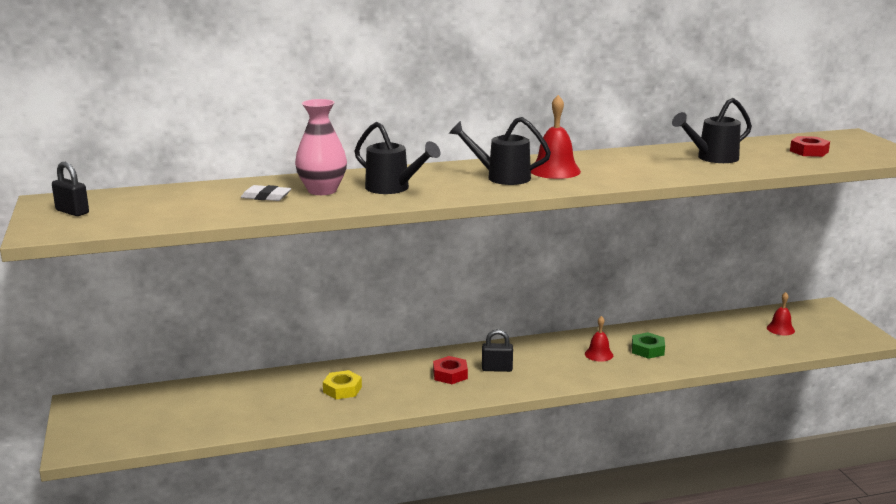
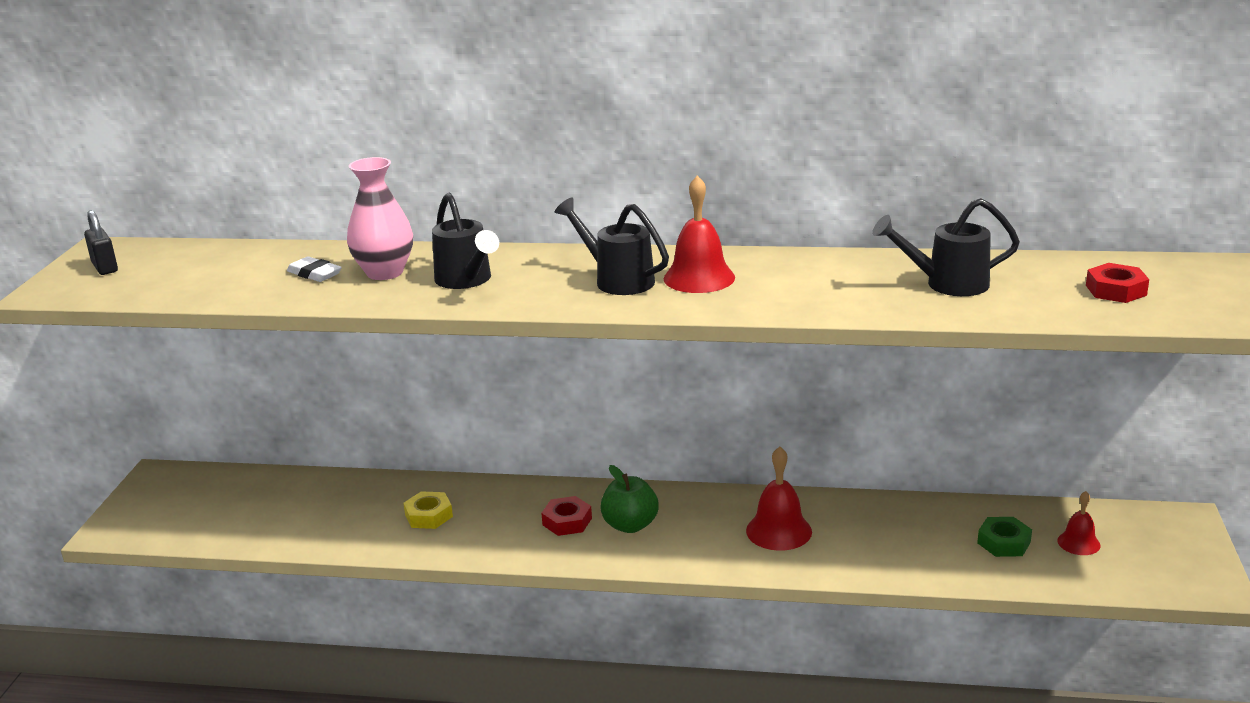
camera: 25 degrees right, 5 degrees up
black padlock [482,329,513,372] -> green apple [600,465,659,533]
red bell [585,316,613,362] -> red bell [746,446,812,551], size x1.65
green nut [632,332,665,359] -> green nut moved to [977,517,1032,557]

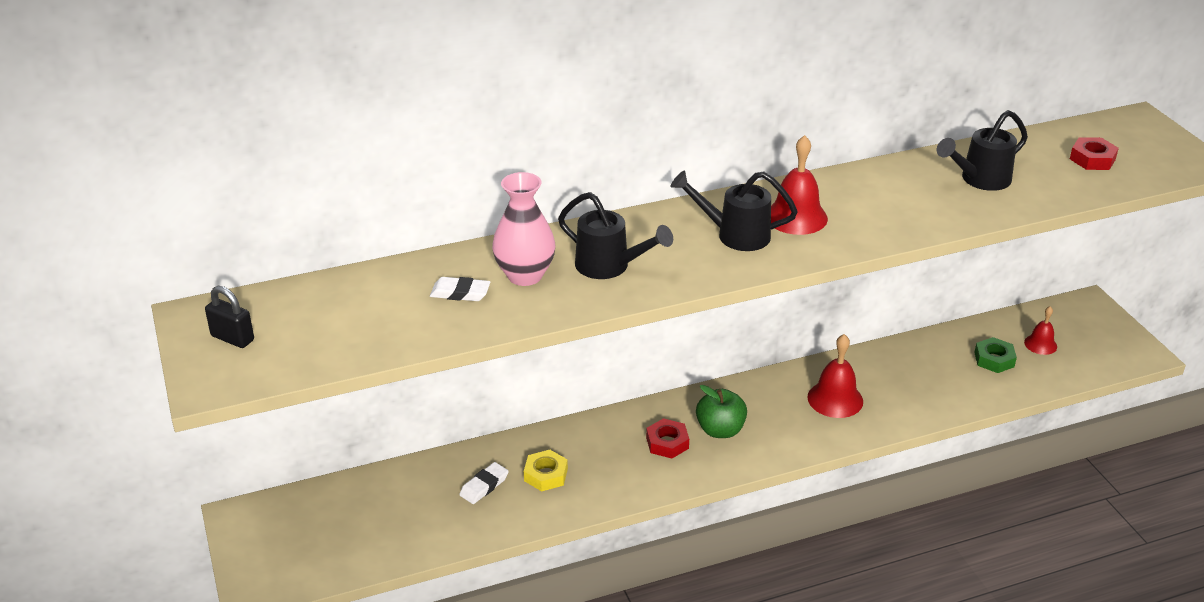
camera: 30 degrees left, 10 degrees up
none -> white eraser [459,462,509,504]

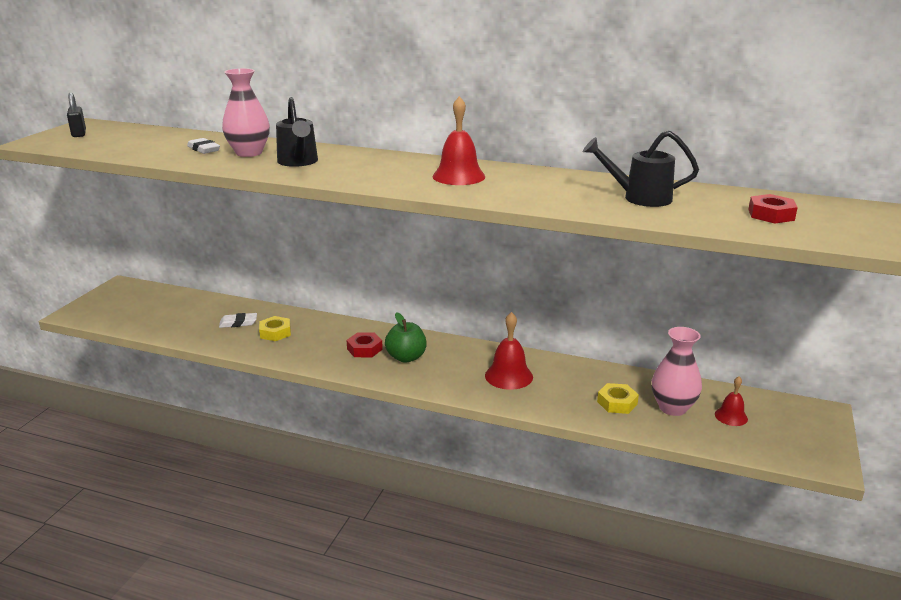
camera: 40 degrees right, 10 degrees down
black watering can [670,171,798,251] -> none
green nut [974,337,1017,373] -> pink vase [652,327,702,416]
none -> yellow nut [597,383,639,414]

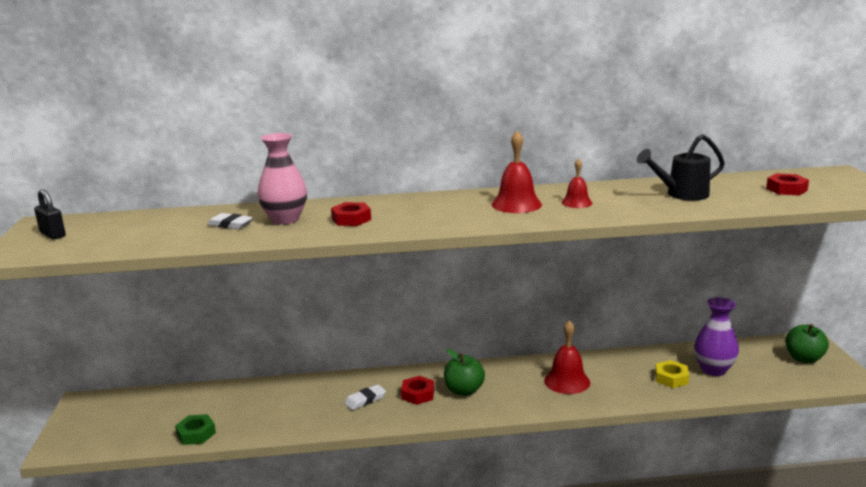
camera: 25 degrees left, 5 degrees down
white eraser [219,313,257,328] -> white eraser moved to [344,384,386,410]
yellow nut [259,316,291,341] -> none
black watering can [276,97,318,167] -> red nut [331,202,371,226]
pink vase [652,327,702,416] -> purple vase [694,297,739,376]
red bell [715,376,748,426] -> red bell moved to [562,159,592,208]
none -> green nut [175,414,216,445]
none -> green apple [785,324,829,363]

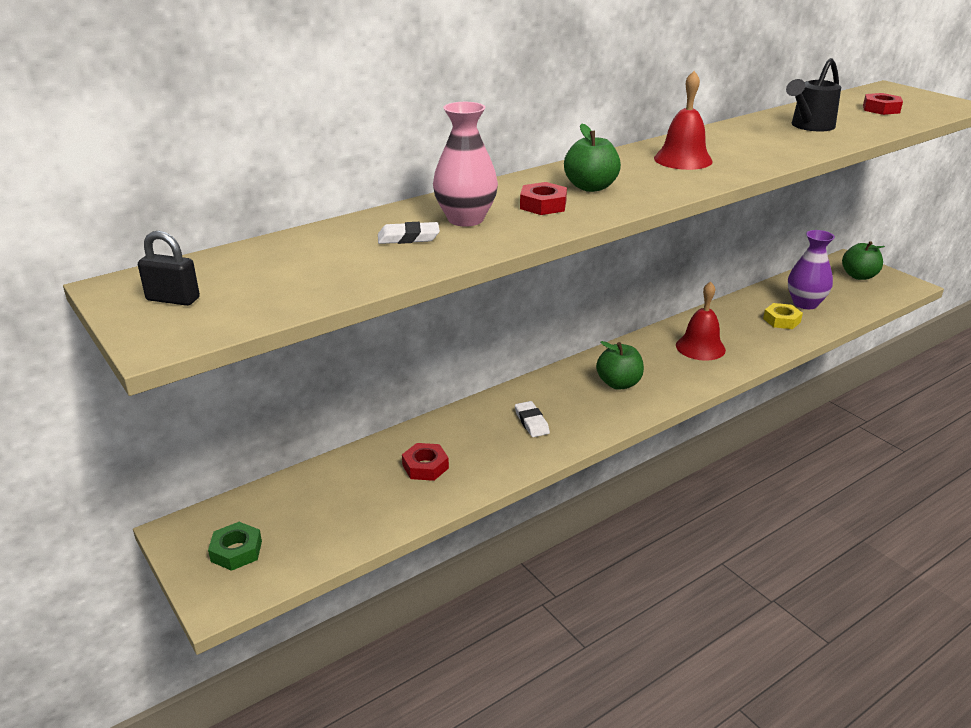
camera: 30 degrees left, 10 degrees up
green nut [175,414,216,445] -> green nut moved to [208,522,262,571]
white eraser [344,384,386,410] -> white eraser turned 45 degrees counterclockwise [515,401,550,437]
red nut [401,376,434,405] -> red nut moved to [402,443,449,481]
red bell [562,159,592,208] -> none
none -> green apple [564,124,621,192]

